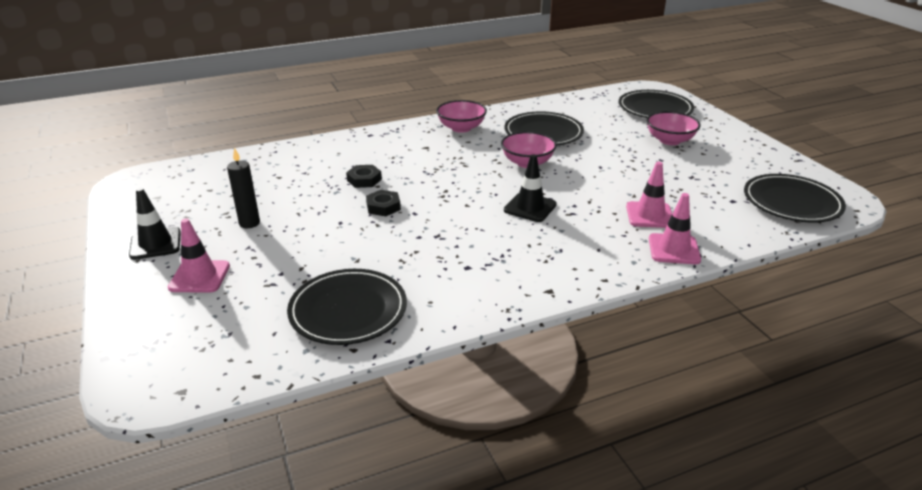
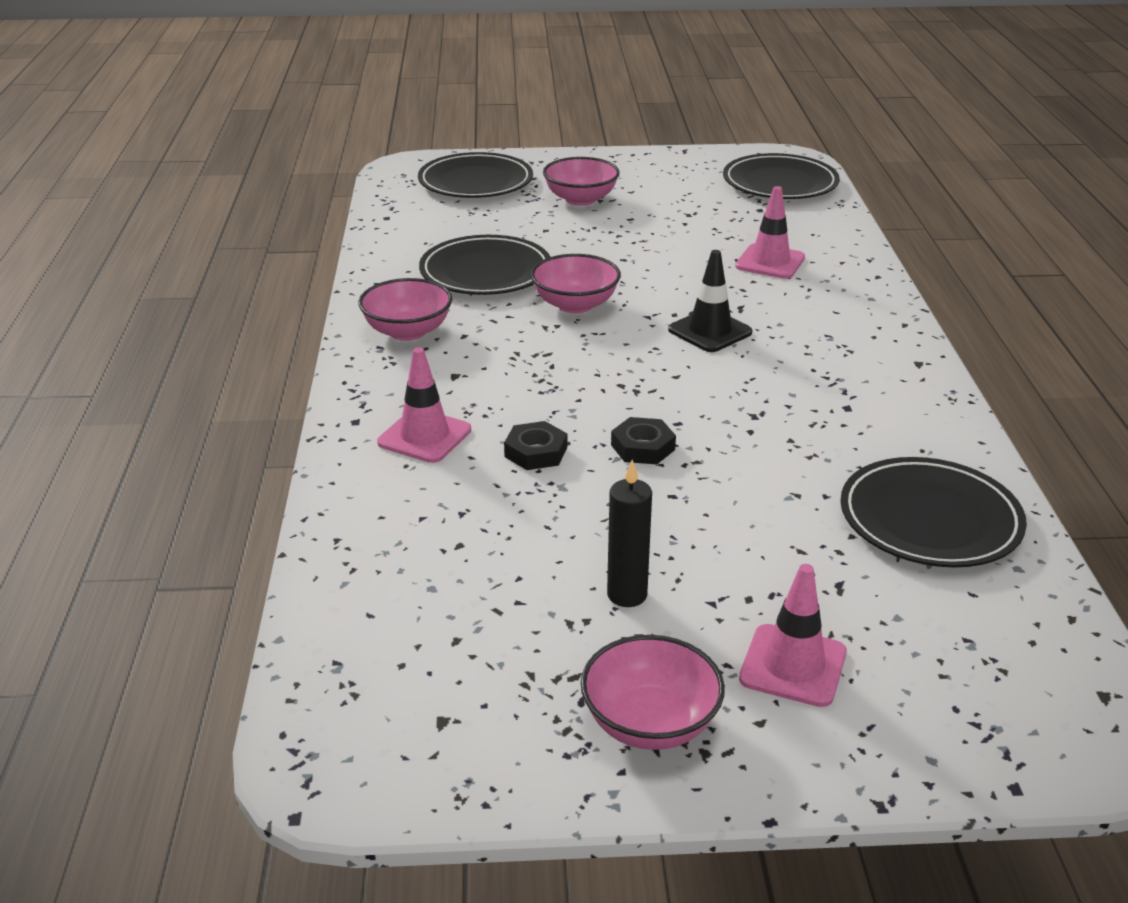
camera: 70 degrees left, 0 degrees up
black traffic cone [129,188,181,260] -> pink bowl [581,635,725,750]
pink traffic cone [649,193,701,264] -> pink traffic cone moved to [377,347,471,463]

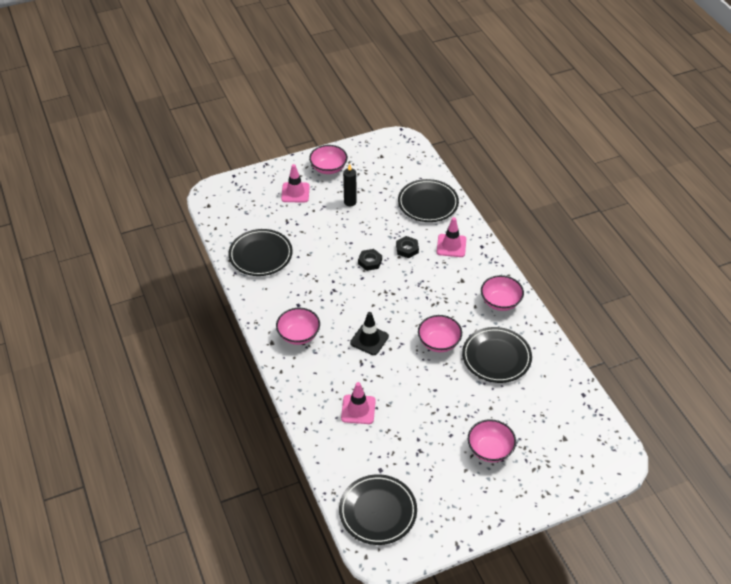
camera: 160 degrees right, 15 degrees up
black plate [418,152,533,198] -> black plate moved to [398,179,459,222]
none -> pink bowl [276,308,320,345]

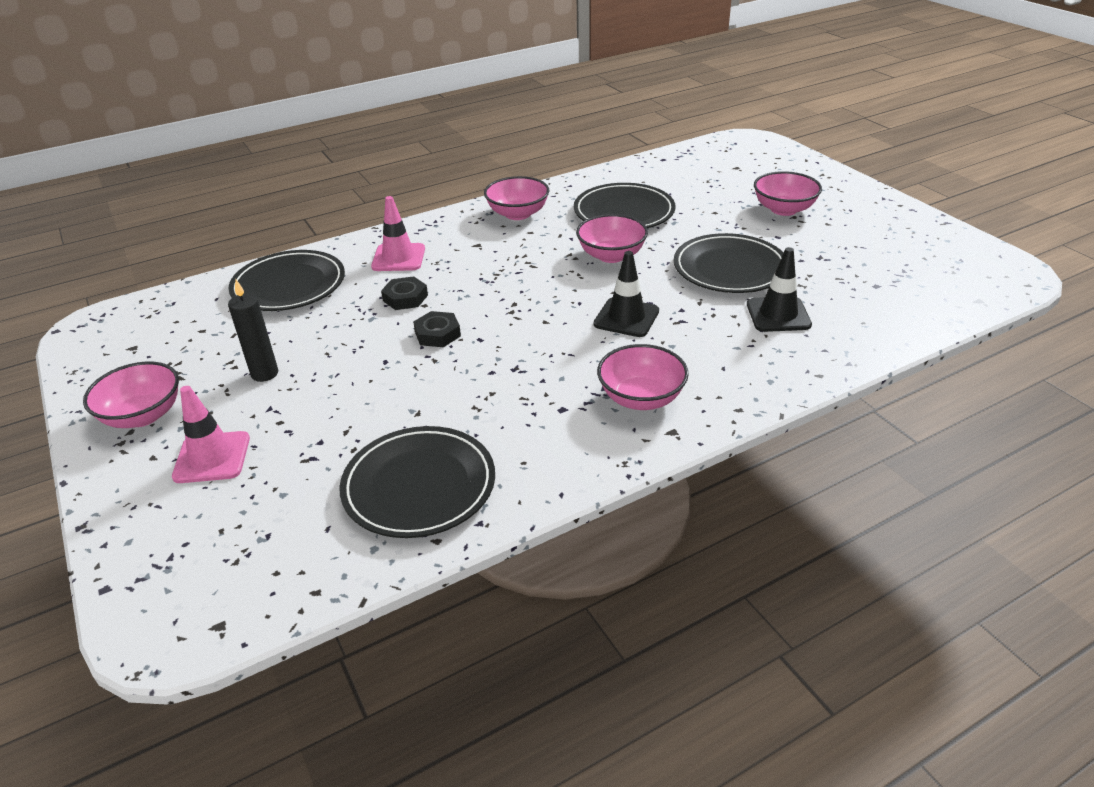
camera: 95 degrees left, 10 degrees down
black plate [339,474,417,545] -> black plate moved to [674,233,783,293]
pink traffic cone [341,382,376,424] -> black traffic cone [747,247,812,332]

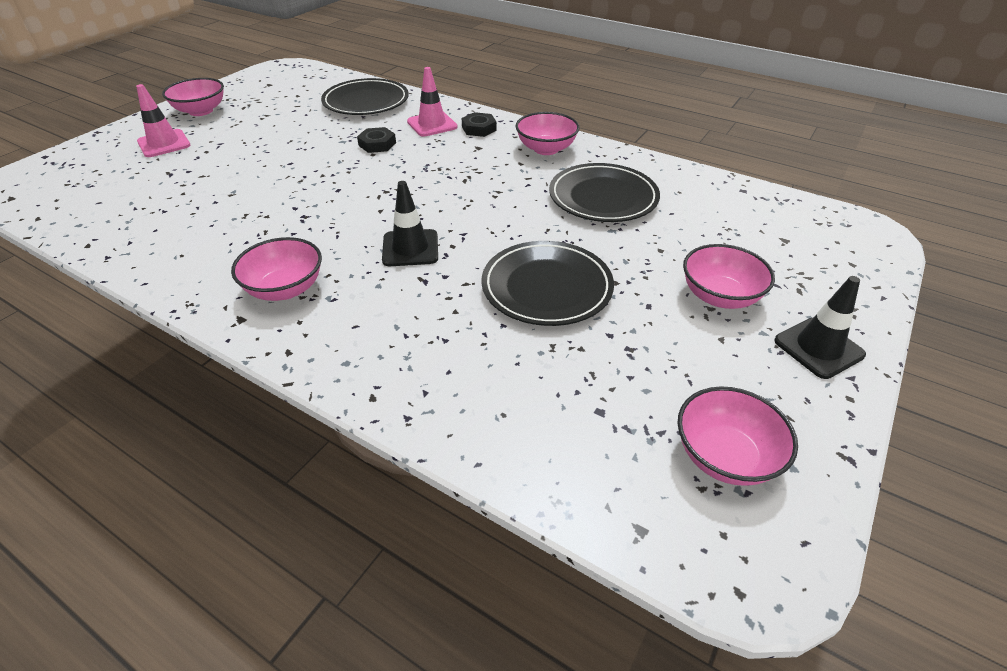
camera: 60 degrees right, 5 degrees up
black candle [228,280,278,382] -> none
black plate [339,426,495,538] -> none
black nut [413,311,461,347] -> black nut moved to [462,112,497,137]
pink bowl [576,214,648,263] -> pink bowl moved to [678,386,798,486]
black traffic cone [747,247,812,332] -> black traffic cone moved to [774,276,866,379]

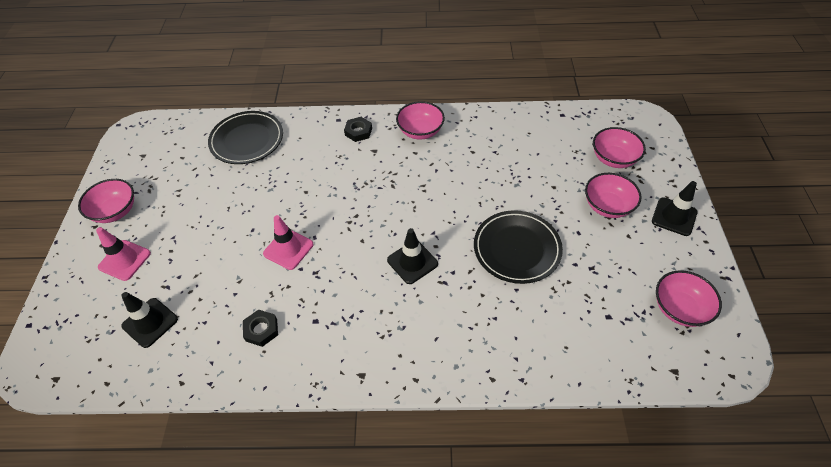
camera: 30 degrees left, 10 degrees up
pink bowl [231,237,322,301] -> pink bowl moved to [593,127,646,168]
black nut [357,127,396,153] -> black nut moved to [243,310,278,347]
pink traffic cone [407,67,457,137] -> pink traffic cone moved to [263,215,313,270]
black plate [549,163,660,222] -> none
none -> black traffic cone [121,292,178,348]

